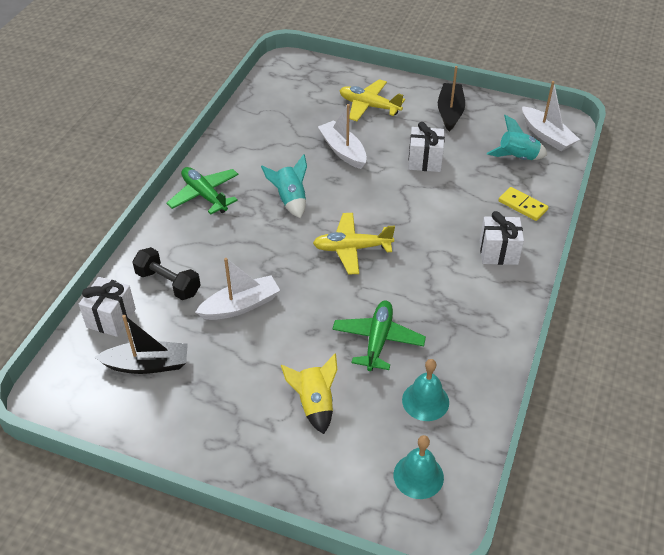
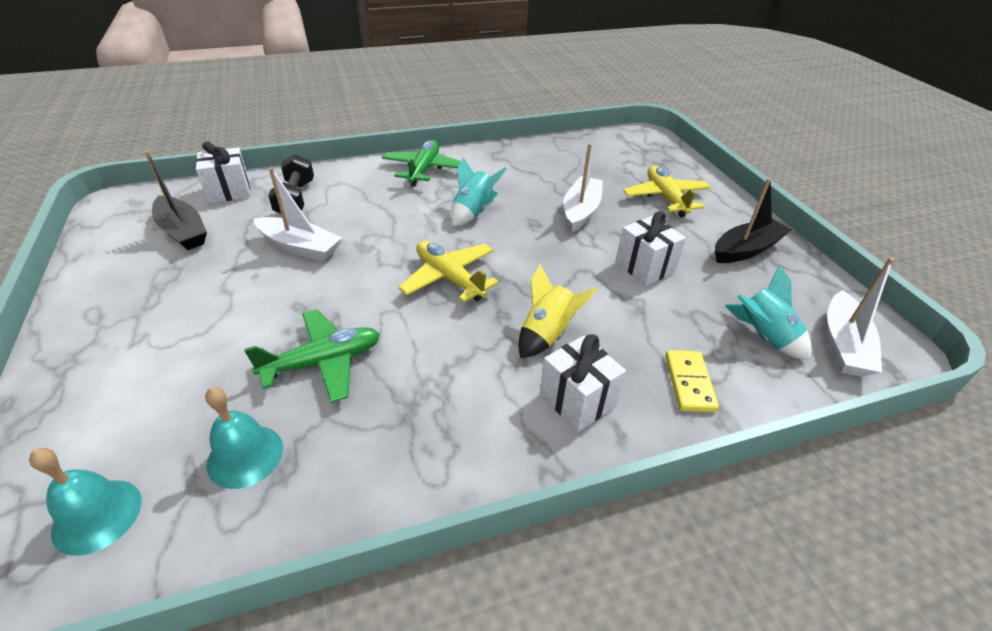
camera: 50 degrees right, 5 degrees down
yellow rocket [281,354,337,434] -> yellow rocket moved to [518,265,597,358]

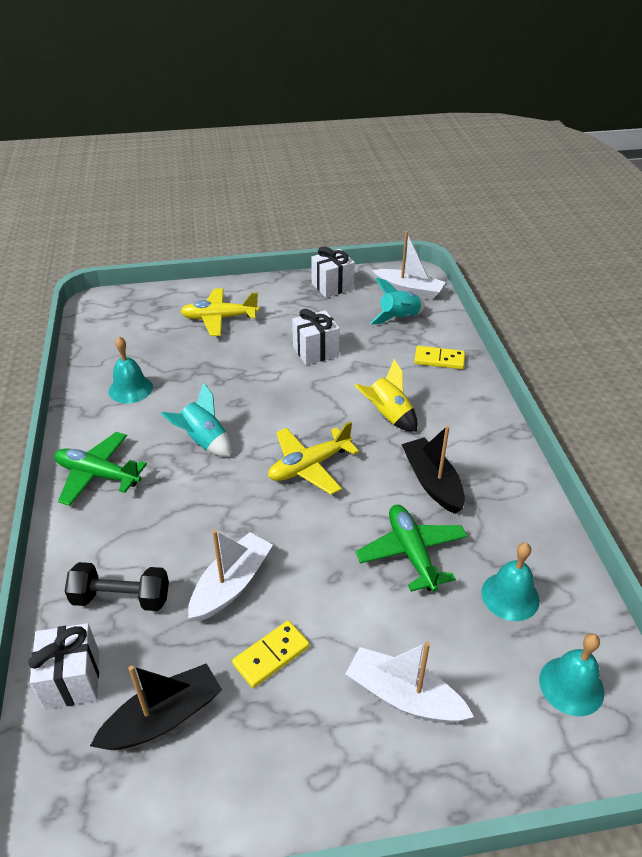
camera: 80 degrees left, 0 degrees up
white gift [540,334,626,432] -> white gift moved to [311,247,355,298]
white boat [564,143,603,232] -> white boat moved to [345,642,474,723]
black boat [715,178,791,263] -> black boat moved to [401,426,465,514]
none -> turquoise bell [109,337,153,404]
none -> yellow domino [232,620,310,688]

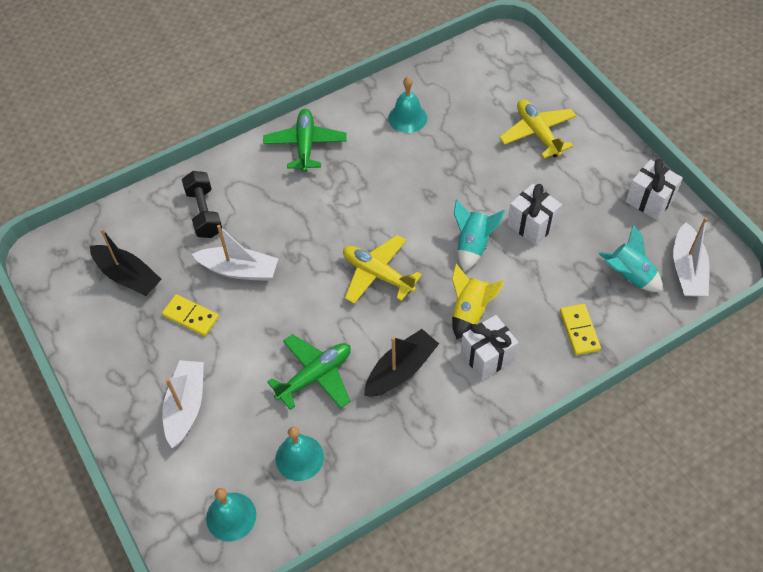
camera: 70 degrees right, 15 degrees up
white gift [28,623,99,709] -> white gift moved to [461,315,518,380]
turquoise rocket [161,382,231,456] -> turquoise rocket moved to [454,199,505,271]

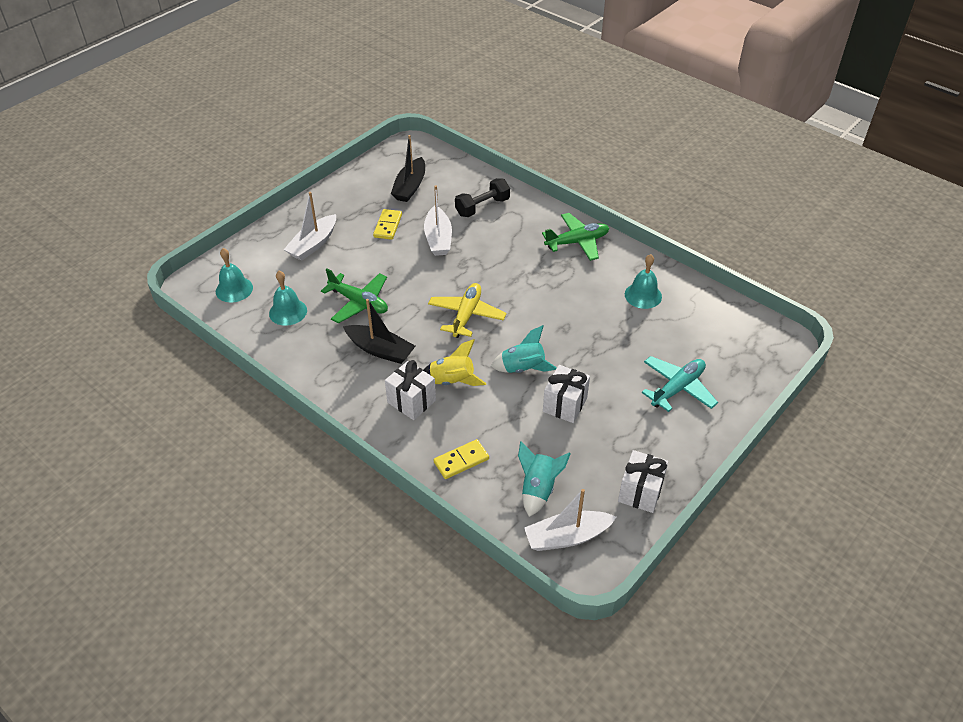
camera: 70 degrees right, 10 degrees down
white boat [162,360,204,448] -> white boat turned 135 degrees clockwise [284,192,336,261]
yellow plane [499,99,576,158] -> turquoise plane [642,356,718,412]

